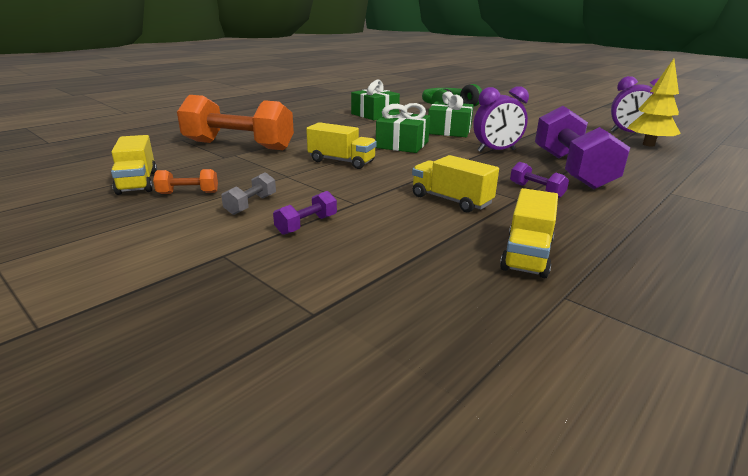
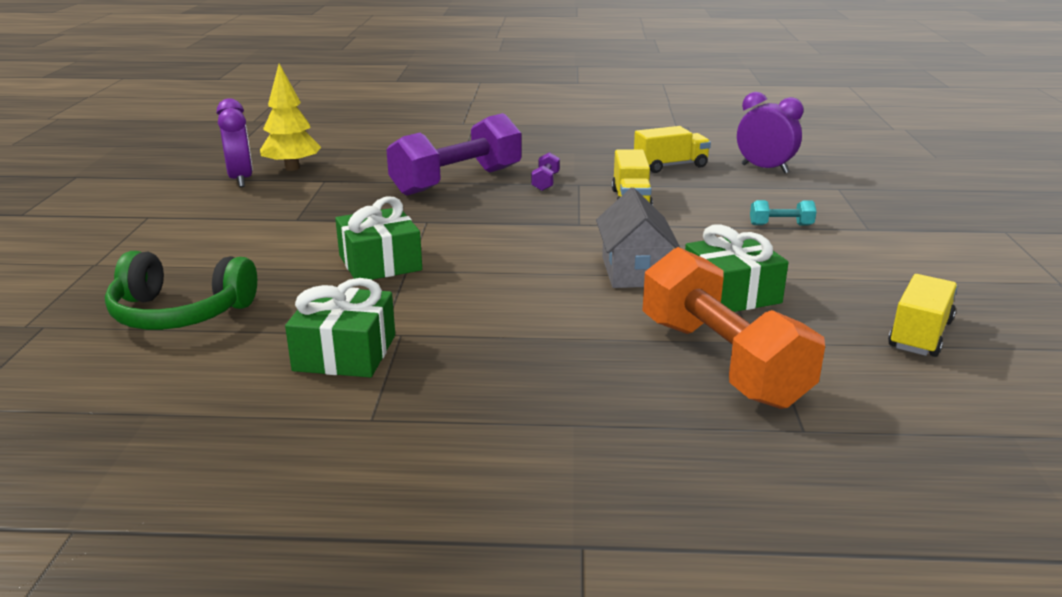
camera: 130 degrees left, 0 degrees up
orange dumbbell [153,169,218,194] -> none
grey dumbbell [221,172,276,215] -> none
purple dumbbell [273,191,337,235] -> turquoise dumbbell [750,200,817,226]
yellow truck [306,122,377,169] -> grey house [596,188,680,288]
green gift [376,103,430,153] -> green gift moved to [685,225,789,312]
purple clock [473,86,529,152] -> purple clock moved to [737,92,804,173]

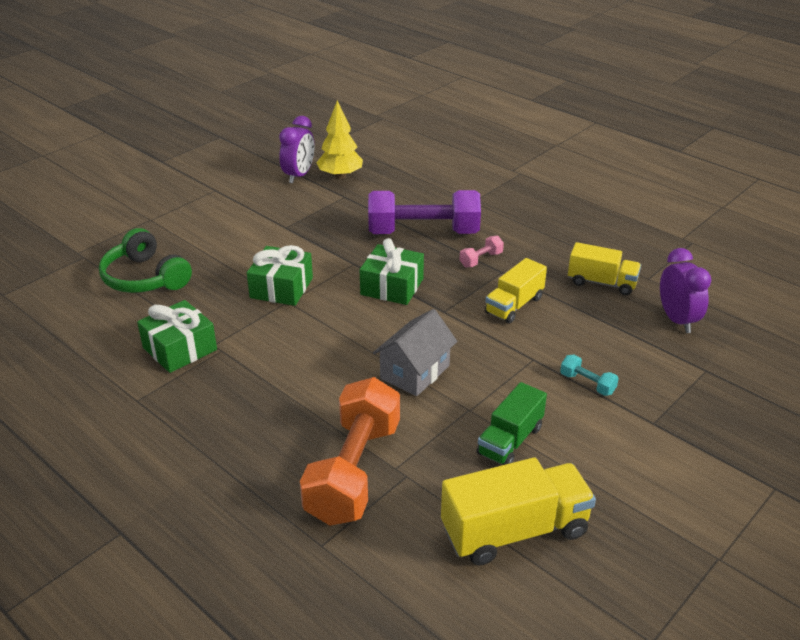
camera: 40 degrees right, 10 degrees up
purple dumbbell [531,152,560,191] -> pink dumbbell [460,236,504,267]
green gift [685,225,789,312] -> green gift moved to [360,238,424,305]
yellow truck [888,274,958,357] -> yellow truck [441,457,596,566], size x1.54
none -> green truck [477,382,547,465]

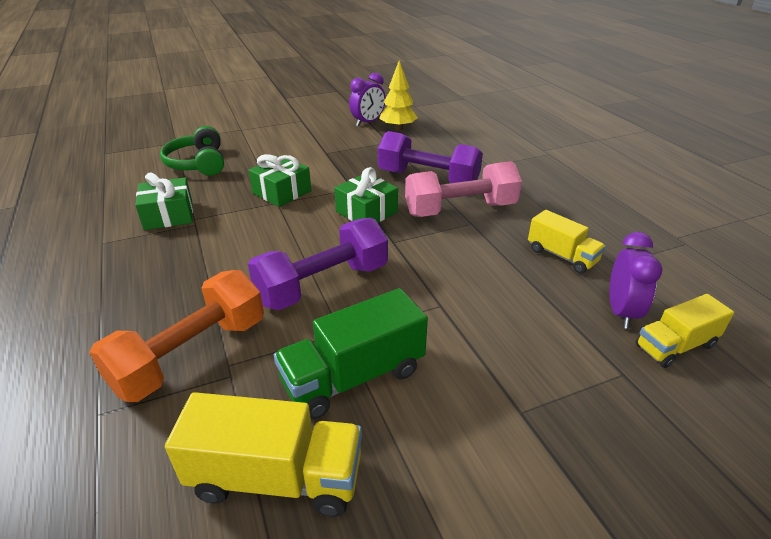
camera: 25 degrees right, 0 degrees up
grey house [373,309,458,396] -> purple dumbbell [248,218,388,310]
pink dumbbell [460,236,504,267] -> pink dumbbell [405,161,522,217], size x2.48
green truck [477,382,547,465] -> green truck [274,288,428,420], size x1.54
yellow truck [485,258,547,324] -> yellow truck moved to [635,294,734,368]
turquoise dumbbell [560,355,619,396] -> none

